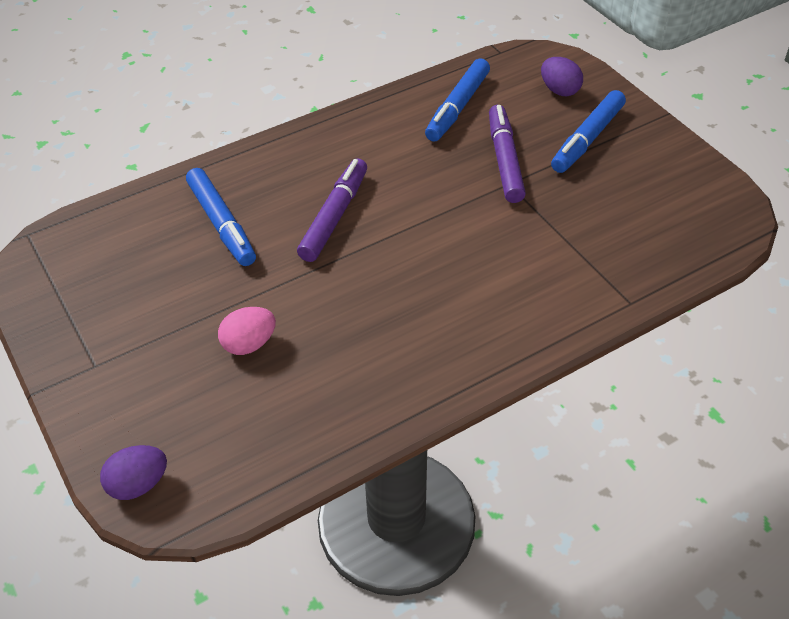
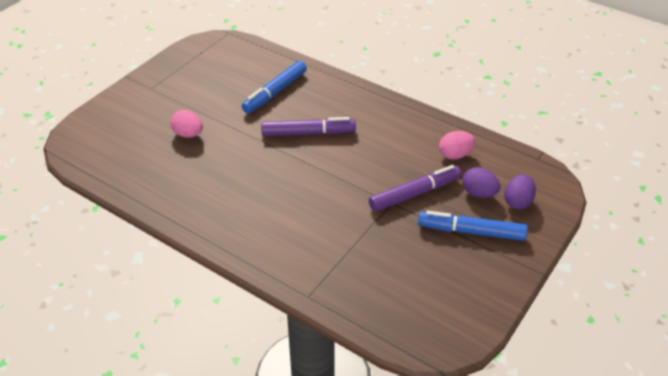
camera: 65 degrees right, 5 degrees down
purple egg [100,445,167,500] -> purple egg moved to [462,167,500,198]
blue marker [425,58,490,142] -> pink egg [439,131,475,160]

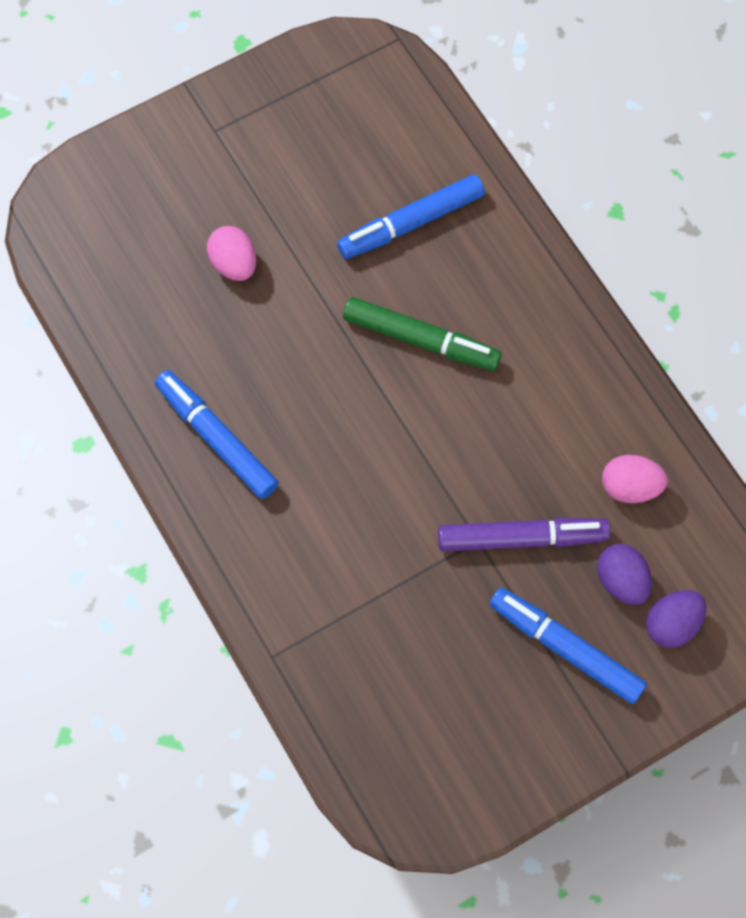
camera: 25 degrees right, 25 degrees up
purple marker [261,117,356,136] -> green marker [343,297,502,371]
none -> blue marker [155,370,279,499]

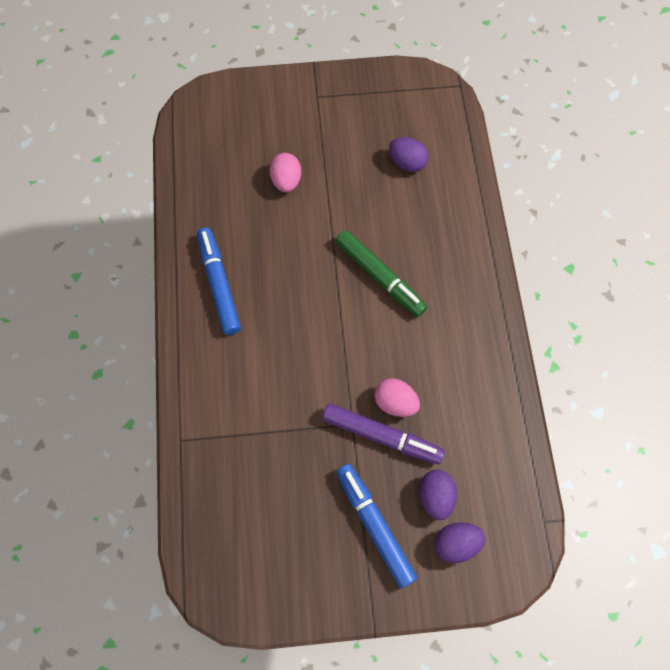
camera: 25 degrees right, 0 degrees up
blue marker [337,174,485,259] -> none
pink egg [602,455,668,503] -> pink egg moved to [374,378,420,417]
none -> purple egg [389,137,429,172]

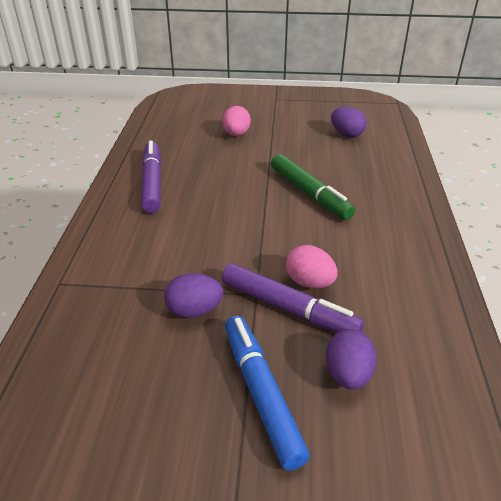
camera: 10 degrees right, 30 degrees down
blue marker [197,227,241,335] -> purple marker [141,140,161,213]
purple egg [435,523,486,563] -> purple egg moved to [164,273,223,318]

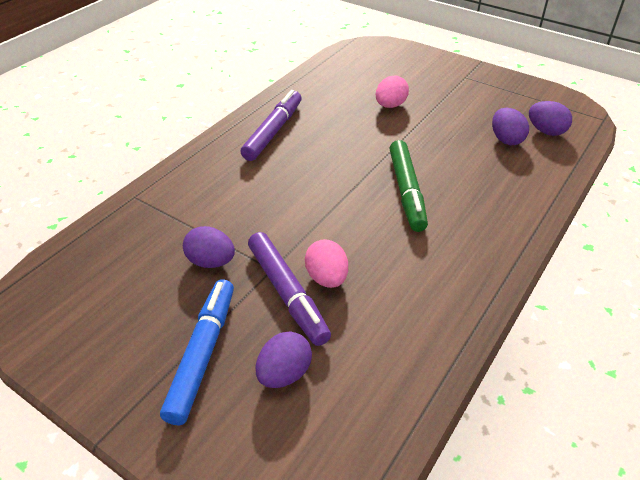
camera: 30 degrees right, 5 degrees up
none -> purple egg [529,101,572,136]

